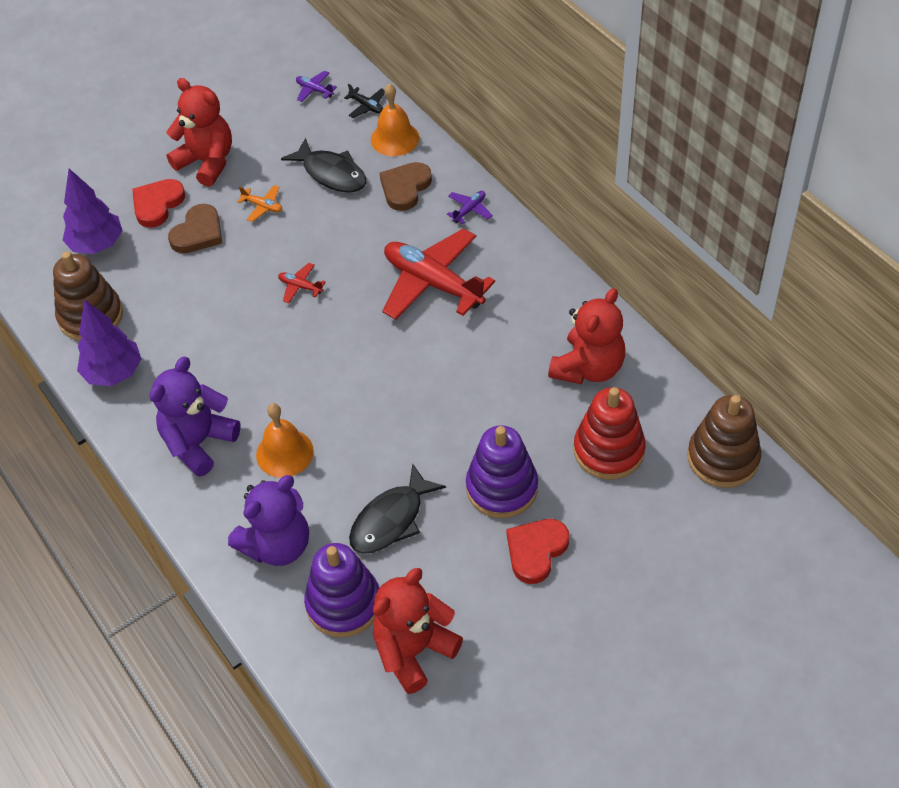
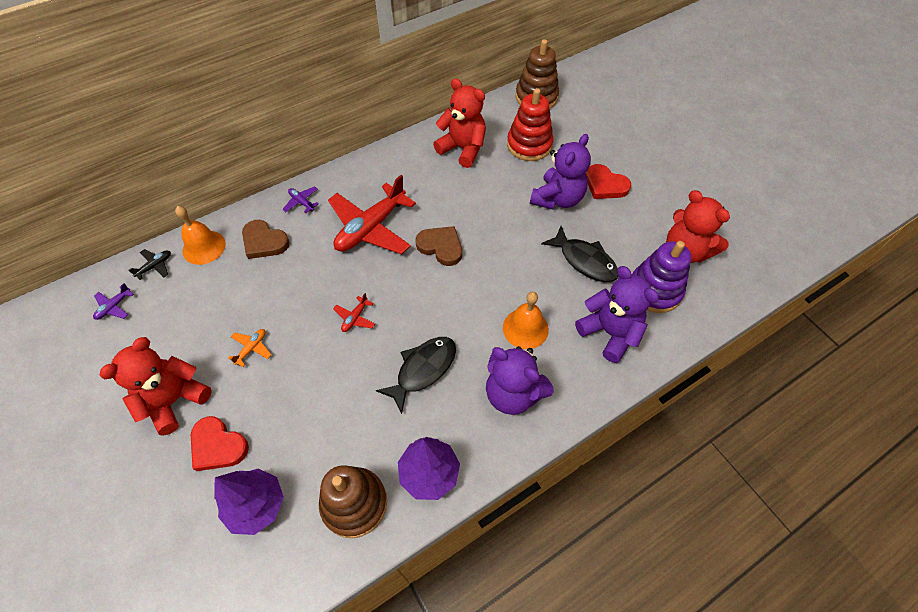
camera: 90 degrees left, 5 degrees up
brown heart [168,204,222,253] -> brown heart moved to [415,226,462,266]
black fish [281,138,366,193] -> black fish moved to [376,337,456,414]
purple stacking toy [466,425,538,518] -> purple teddy bear [530,134,591,209]

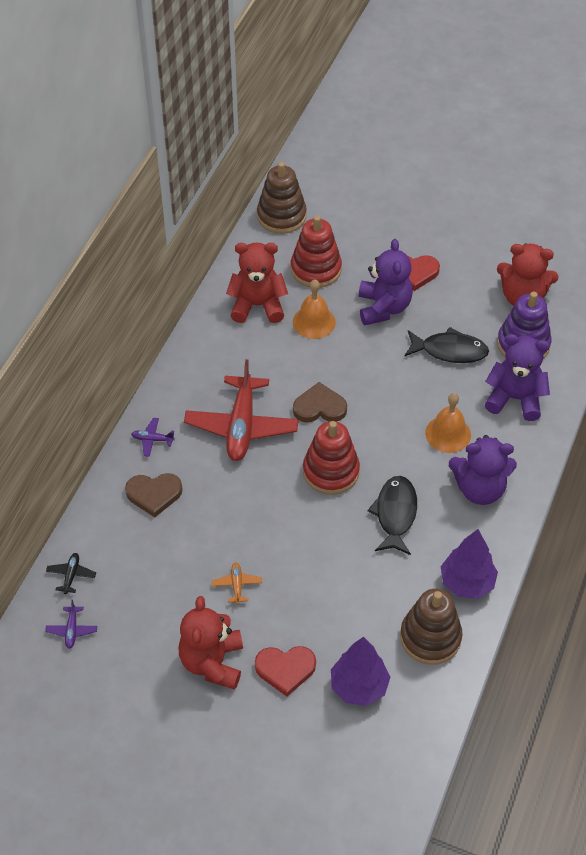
camera: 35 degrees left, 5 degrees down
orange bell [175,206,226,265] -> orange bell moved to [293,280,336,339]
red plane [333,293,375,332] -> none
none -> red stacking toy [303,421,360,495]

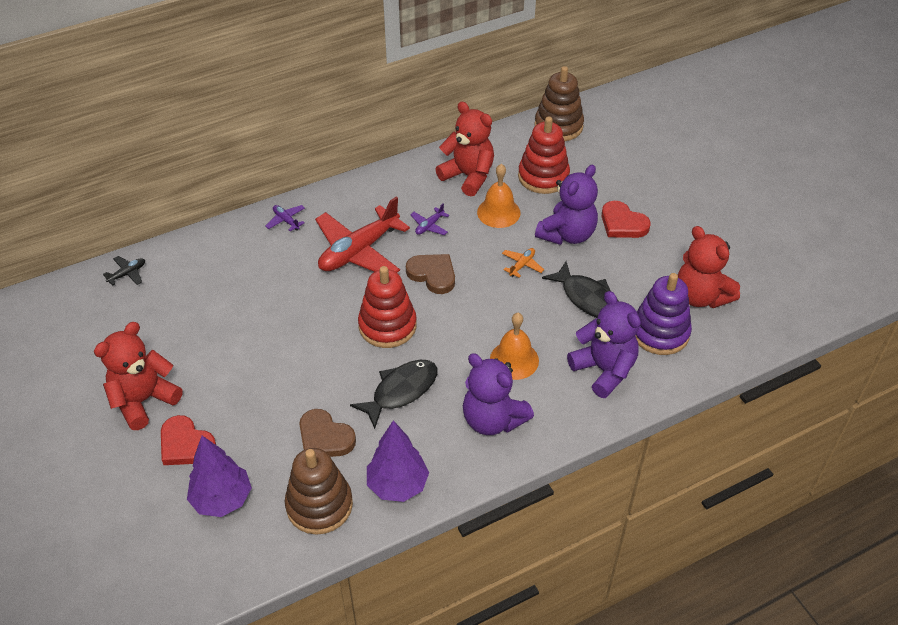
camera: 40 degrees right, 5 degrees down
purple plane [45,600,97,649] -> purple plane moved to [410,203,449,235]
brown heart [125,473,183,518] -> brown heart moved to [299,409,356,457]
orange plane [212,562,262,604] -> orange plane moved to [502,248,544,278]

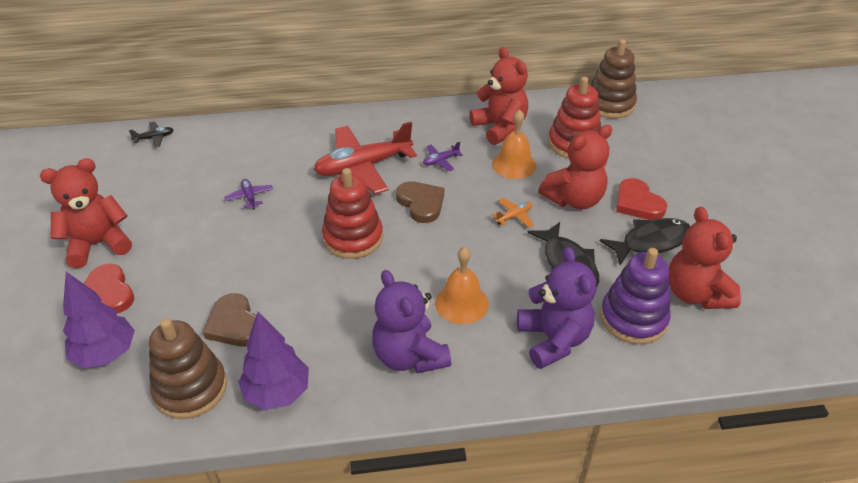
camera: 20 degrees right, 5 degrees down
purple plane [265,205,305,231] -> purple plane moved to [224,179,273,210]
black fish [350,360,437,429] -> black fish moved to [600,218,690,265]
purple teddy bear [535,164,598,245] -> red teddy bear [538,125,612,210]

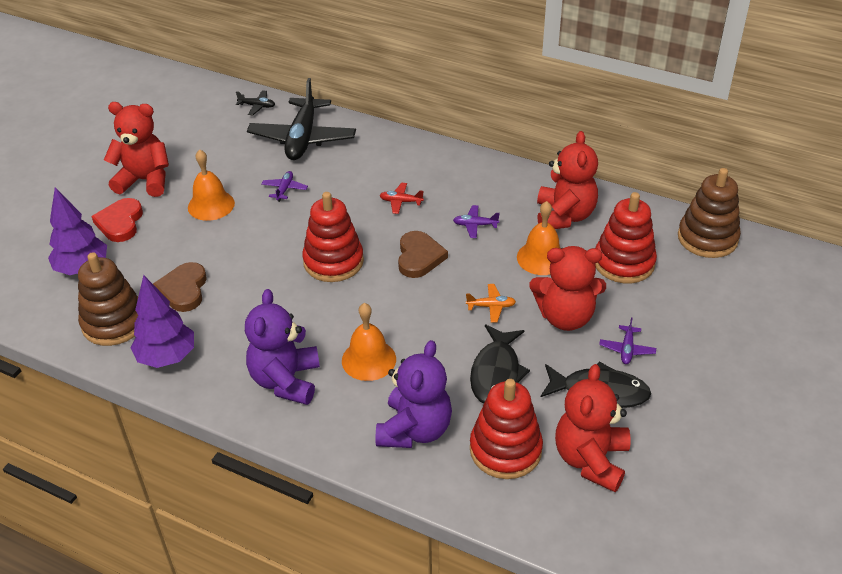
camera: 35 degrees right, 0 degrees up
red plane [314,122,417,194] -> red plane [379,183,424,214], size x0.41
purple stacking toy [600,248,671,344] -> red stacking toy [470,379,543,479]
red heart [616,178,667,220] -> purple plane [599,317,656,364]
none -> orange bell [188,149,235,221]
none -> black plane [247,78,356,160]

